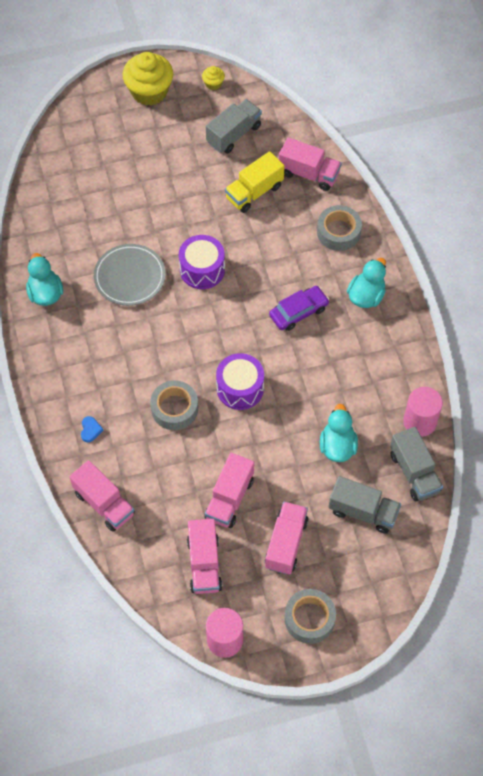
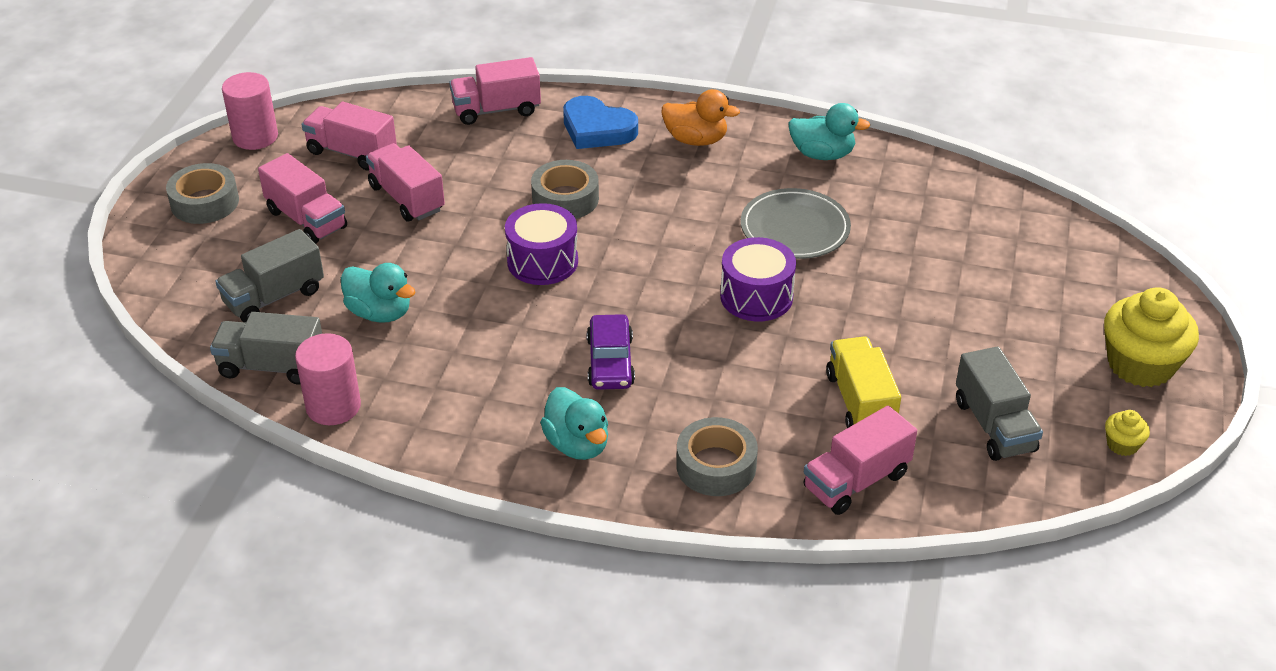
camera: 120 degrees right, 20 degrees down
blue heart [81,416,103,442] -> blue heart [563,96,638,149], size x2.28
none -> orange duck [662,89,740,146]

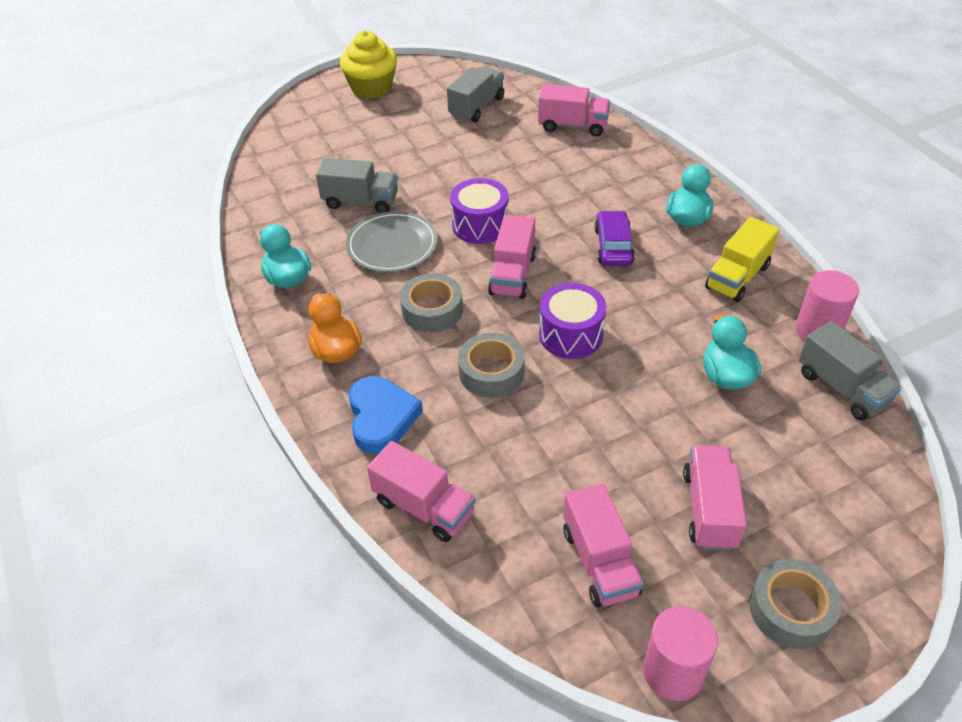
camera: 130 degrees left, 5 degrees up
grey truck [215,229,324,323] -> grey truck moved to [316,158,398,213]
pink truck [366,143,445,221] -> pink truck moved to [488,215,536,299]
purple car [587,314,635,390] -> purple car turned 45 degrees counterclockwise [594,210,635,266]
grey tape [676,417,758,496] -> grey tape moved to [400,273,463,332]
yellow truck [826,337,901,428] -> yellow truck moved to [705,217,779,302]
yellow cupcake [1105,410,1150,456] -> none

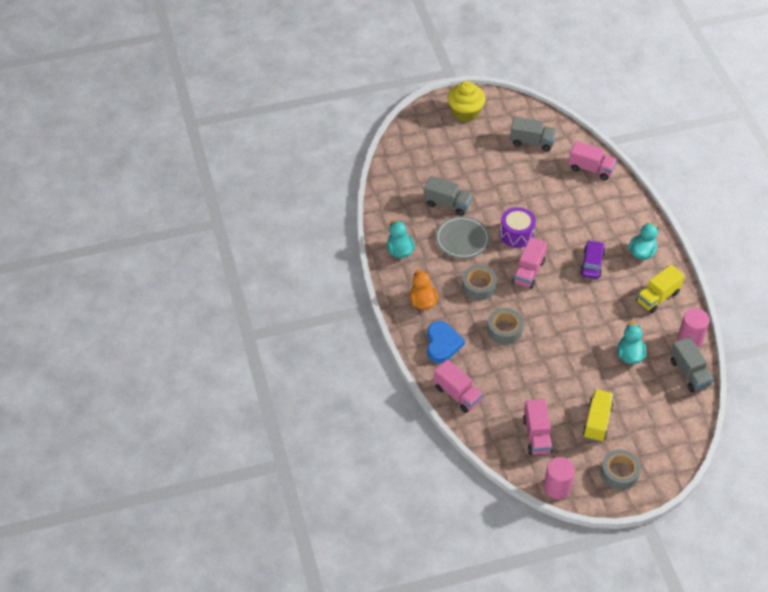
camera: 10 degrees right, 5 degrees up
grey truck [447,67,504,122] -> grey truck turned 60 degrees clockwise [510,116,556,152]
purple drum [539,283,607,359] -> none
pink truck [683,445,747,551] -> yellow truck [583,389,613,442]

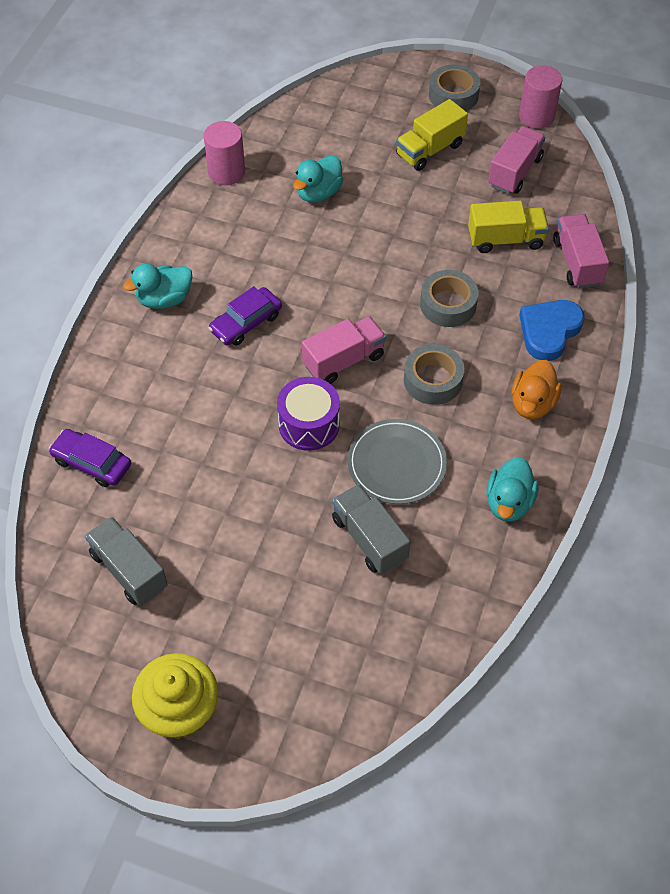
camera: 145 degrees left, 5 degrees up
pink truck [568,141,617,180] -> purple car [49,429,131,487]
yellow truck [636,265,685,313] -> yellow truck moved to [468,201,549,253]
grey truck [670,337,714,392] -> none

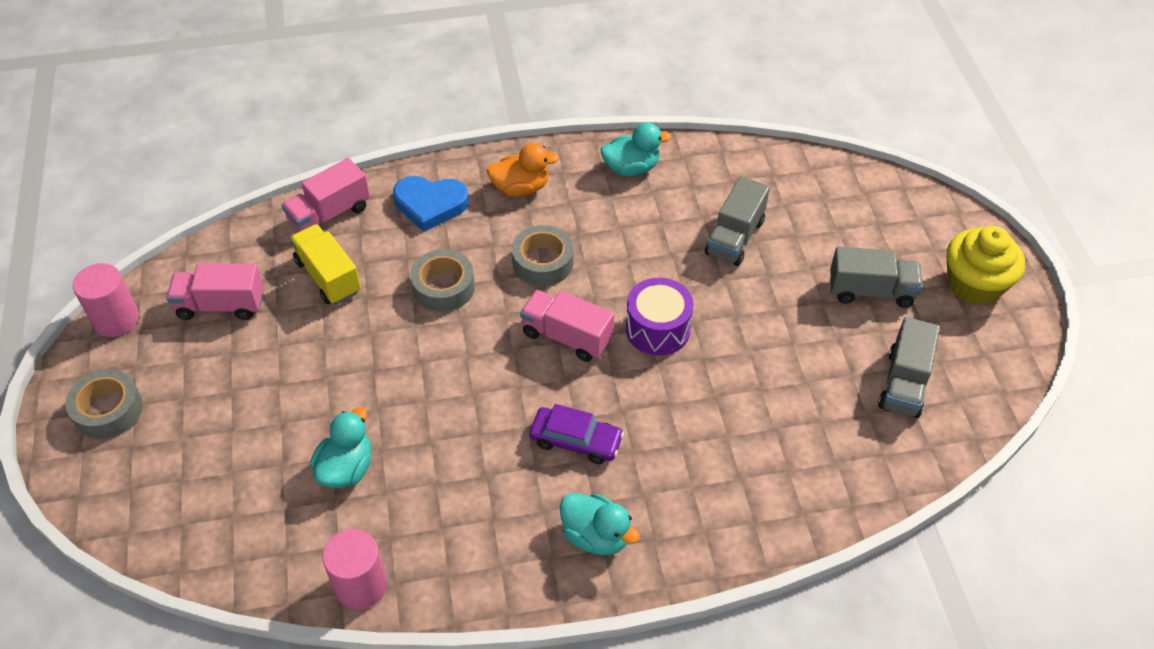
camera: 120 degrees left, 5 degrees down
purple car [49,429,131,487] -> none
turquoise duck [293,155,343,203] -> turquoise duck turned 75 degrees counterclockwise [310,407,372,488]
grey plate [348,419,447,504] -> none
yellow truck [396,99,468,171] -> none
none -> grey truck [830,247,923,308]

